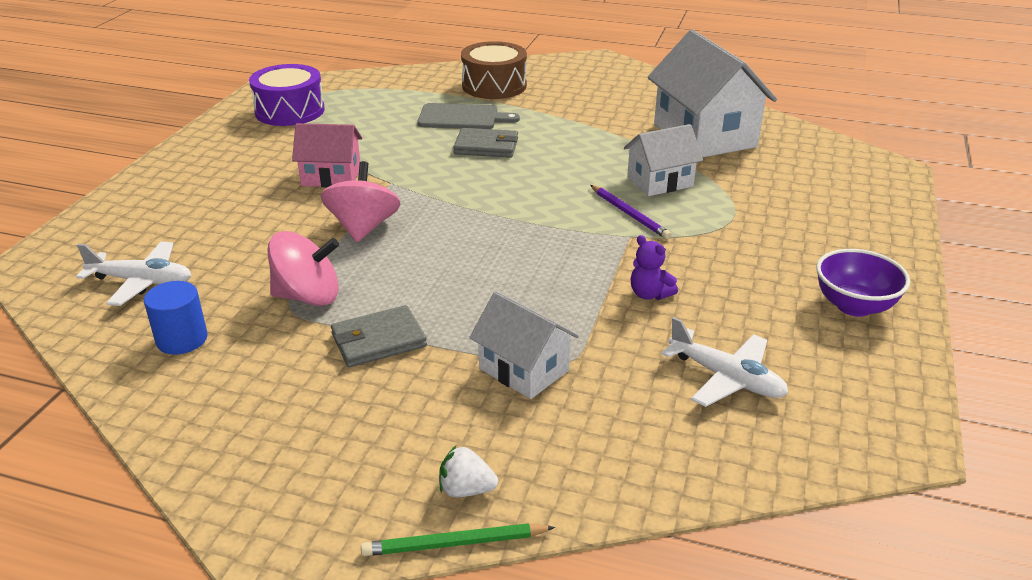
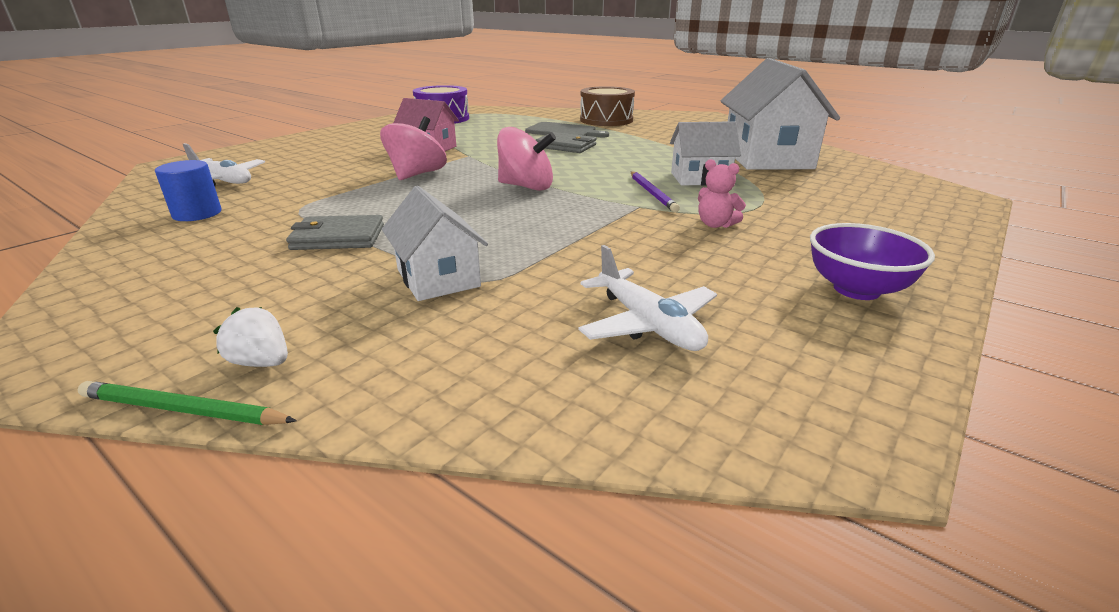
camera: 20 degrees right, 5 degrees down
pink spinning top [267,231,339,306] -> pink spinning top moved to [497,127,556,191]
purple teddy bear [630,235,678,300] -> none
none -> pink teddy bear [698,159,746,228]

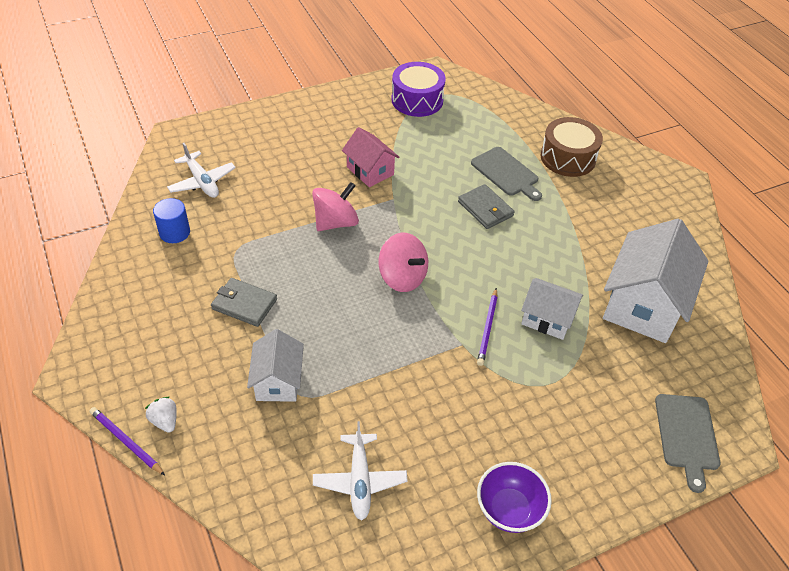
camera: 25 degrees right, 20 degrees up
green pencil [78,381,297,425] -> purple pencil [89,407,165,475]
pink teddy bear [698,159,746,228] -> none
none -> grey cutting board [655,394,720,493]

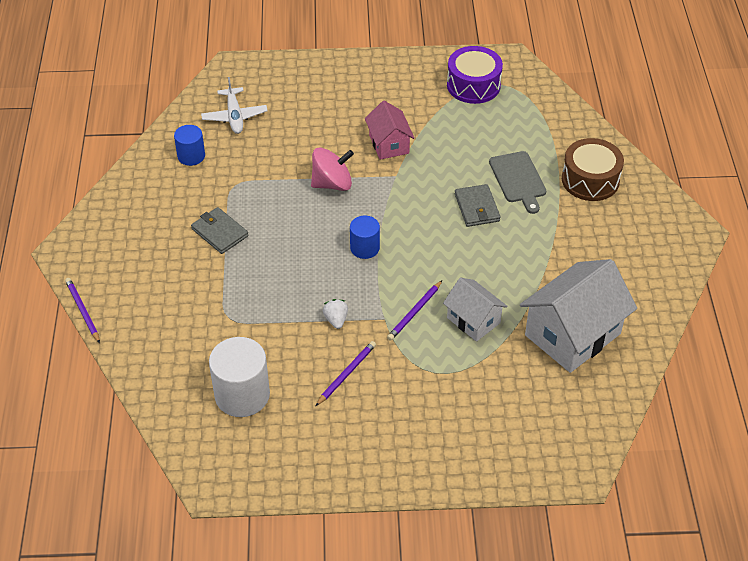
camera: 25 degrees right, 0 degrees up
white strawberry [145,397,177,433] -> white strawberry moved to [323,299,348,329]
white house [247,329,304,402] -> none
white plane [313,421,408,520] -> white cylinder [209,337,270,417]
pink spinning top [379,232,428,292] -> blue cylinder [350,216,380,259]
purple bowl [477,462,552,533] -> none
grey cutting board [655,394,720,493] -> none
none -> purple pencil [316,341,376,406]

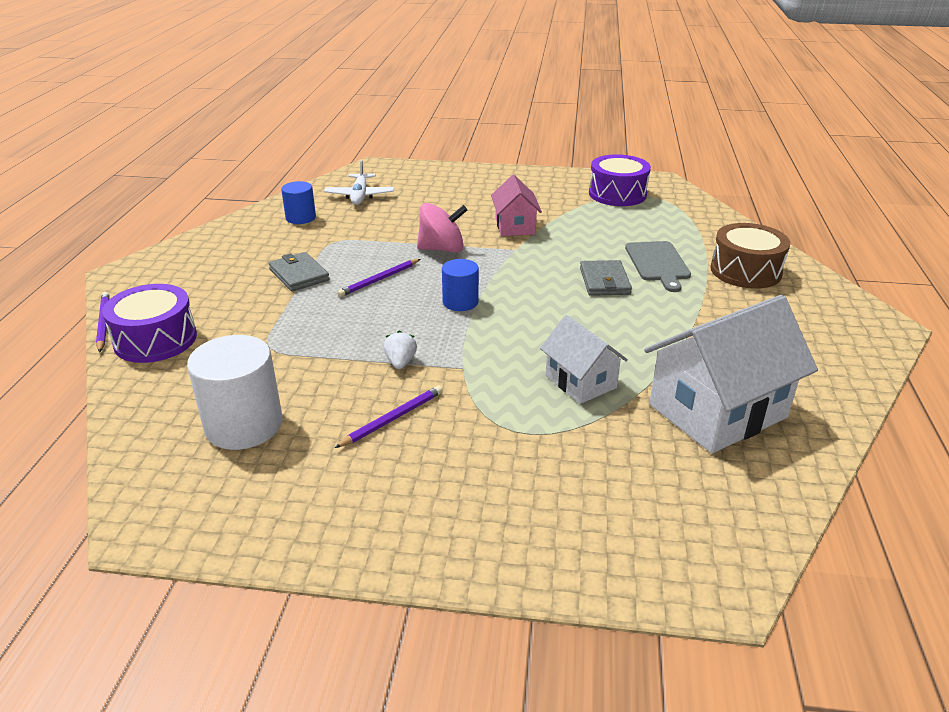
camera: 10 degrees right, 15 degrees down
purple pencil [387,281,442,341] -> purple pencil moved to [337,259,420,297]
none -> purple drum [102,284,197,363]

